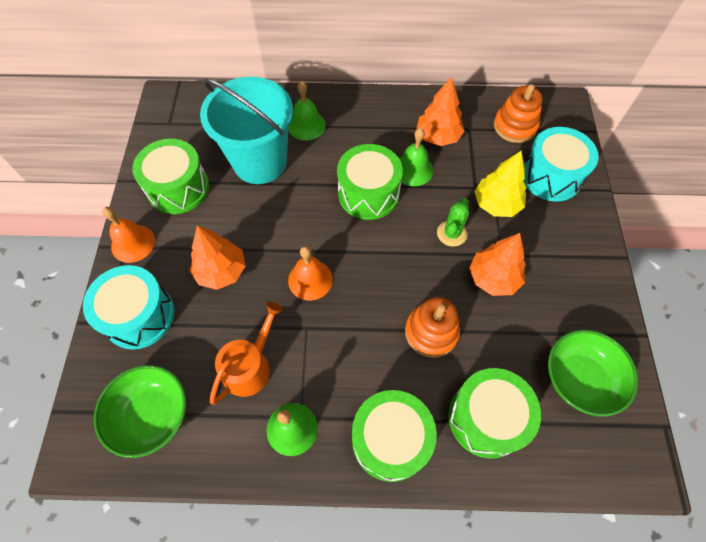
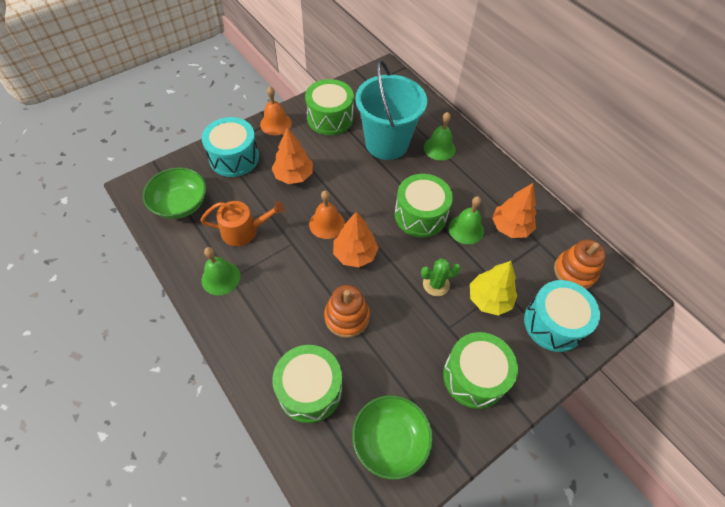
camera: 50 degrees right, 5 degrees down
green drum [352,390,437,482] -> green drum moved to [443,332,518,409]
orange tree [469,233,526,296] -> orange tree moved to [333,211,379,267]

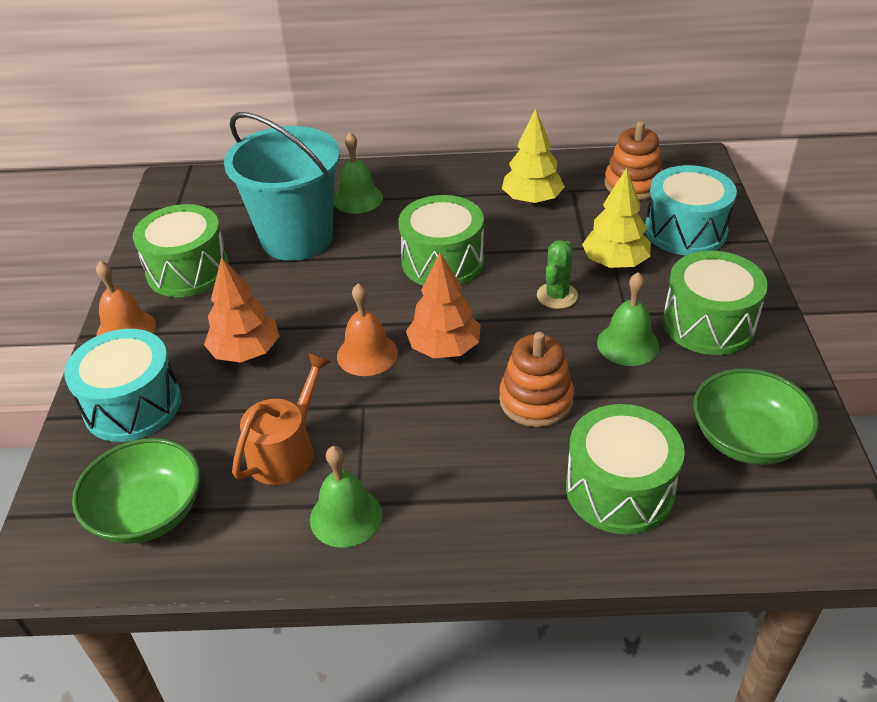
camera: 50 degrees left, 15 degrees down
green bell [449,196,484,245] -> green bell moved to [597,272,660,366]
orange tree [492,183,537,238] -> yellow tree [502,109,565,204]

